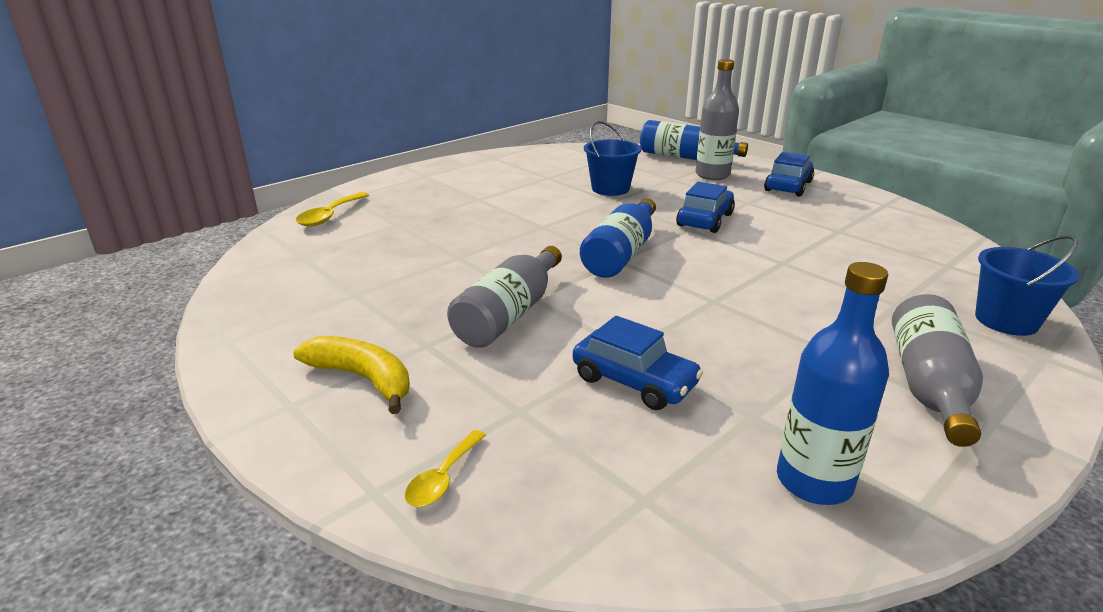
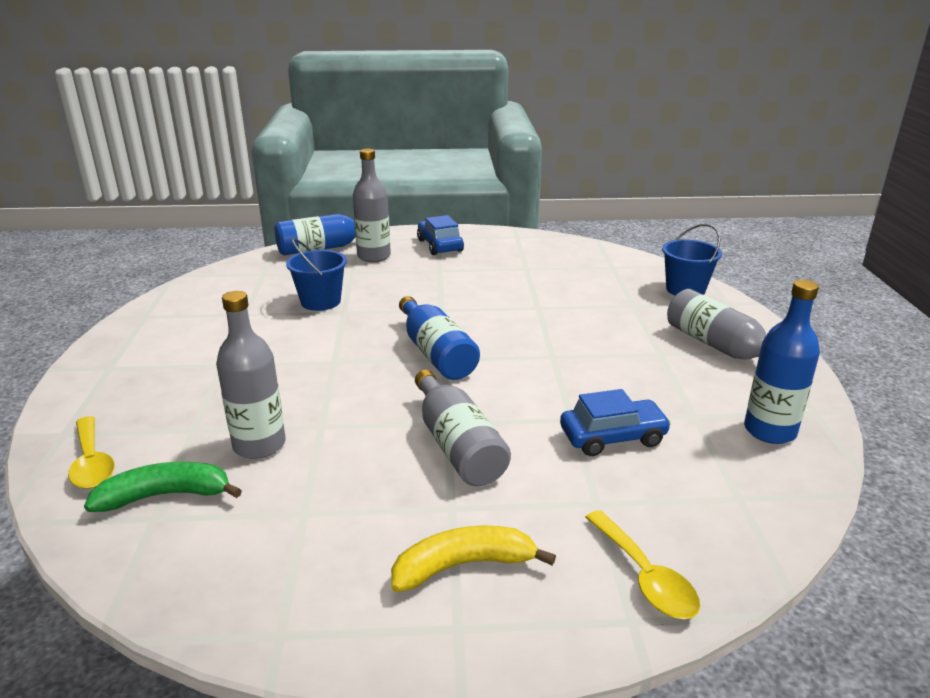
camera: 50 degrees left, 0 degrees up
yellow spoon [405,430,486,507] -> yellow spoon [585,510,700,619], size x1.50
blue car [676,182,735,233] -> none
none -> green banana [84,462,242,512]
none -> grey bottle [216,291,286,459]

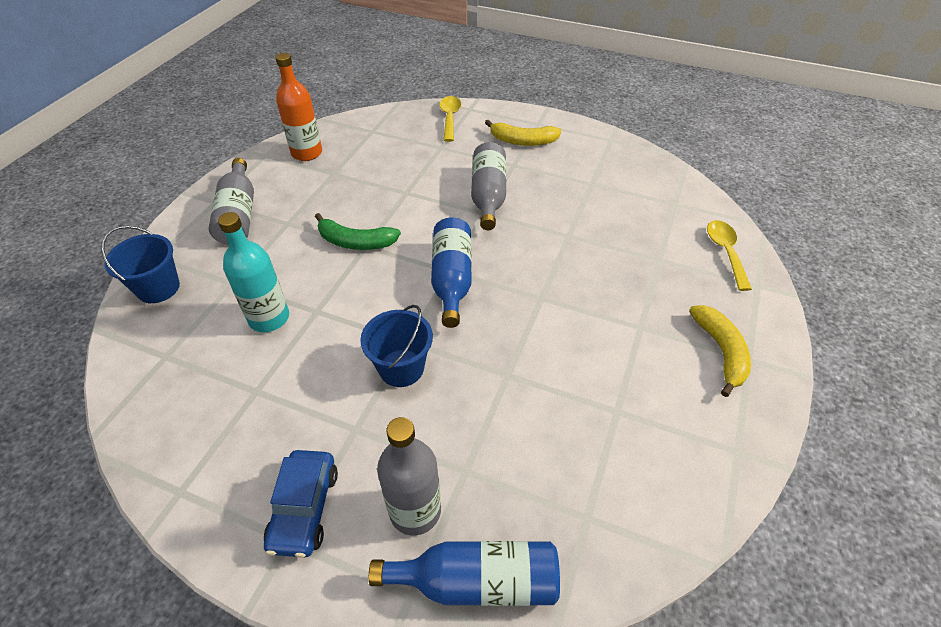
camera: 155 degrees left, 20 degrees up
green banana [84,462,242,512] -> green banana moved to [315,213,401,250]
grey bottle [216,291,286,459] -> none
blue bucket [286,238,347,311] -> blue bucket moved to [360,305,433,387]
blue car [560,389,671,456] -> none
blue bottle [744,280,820,444] -> orange bottle [275,53,322,161]
none -> turquoise bottle [218,212,289,332]
none -> yellow banana [689,305,751,397]

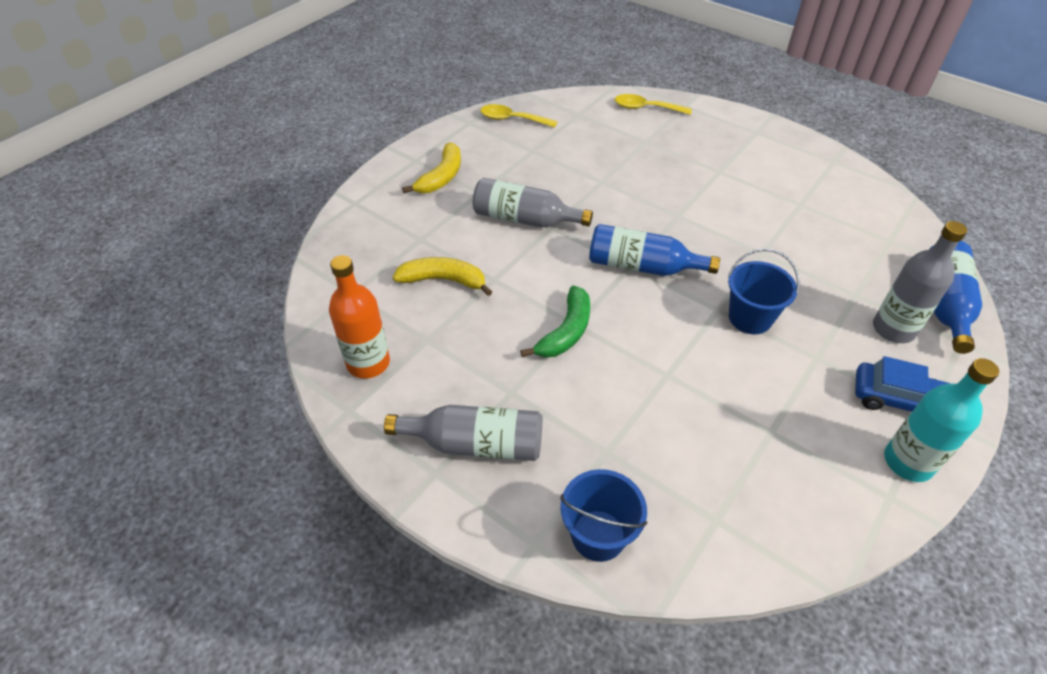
camera: 75 degrees left, 0 degrees up
turquoise bottle [218,212,289,332] -> turquoise bottle moved to [884,358,999,482]
yellow spoon [439,96,462,142] -> yellow spoon moved to [480,104,558,128]
yellow banana [689,305,751,397] -> yellow banana moved to [393,257,492,296]

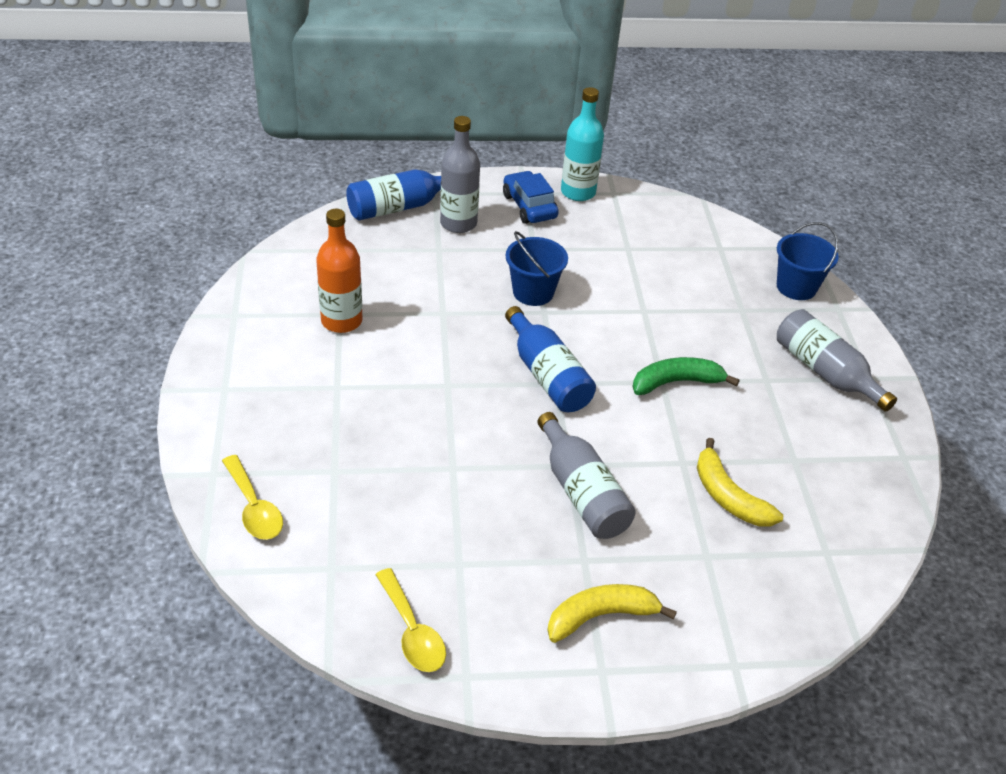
camera: 135 degrees left, 5 degrees down
orange bottle [329,255,390,379] -> orange bottle moved to [316,209,363,333]

